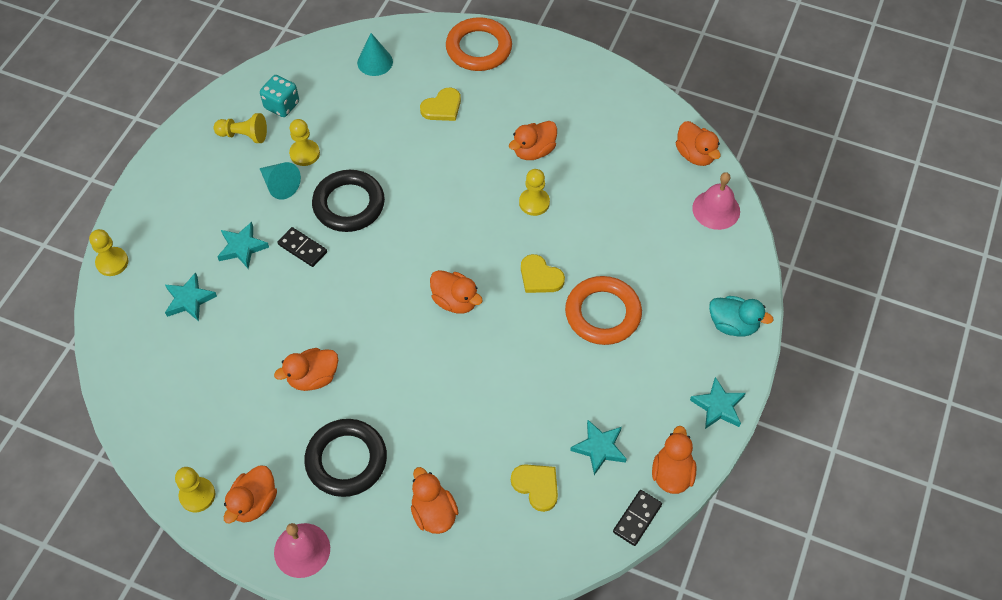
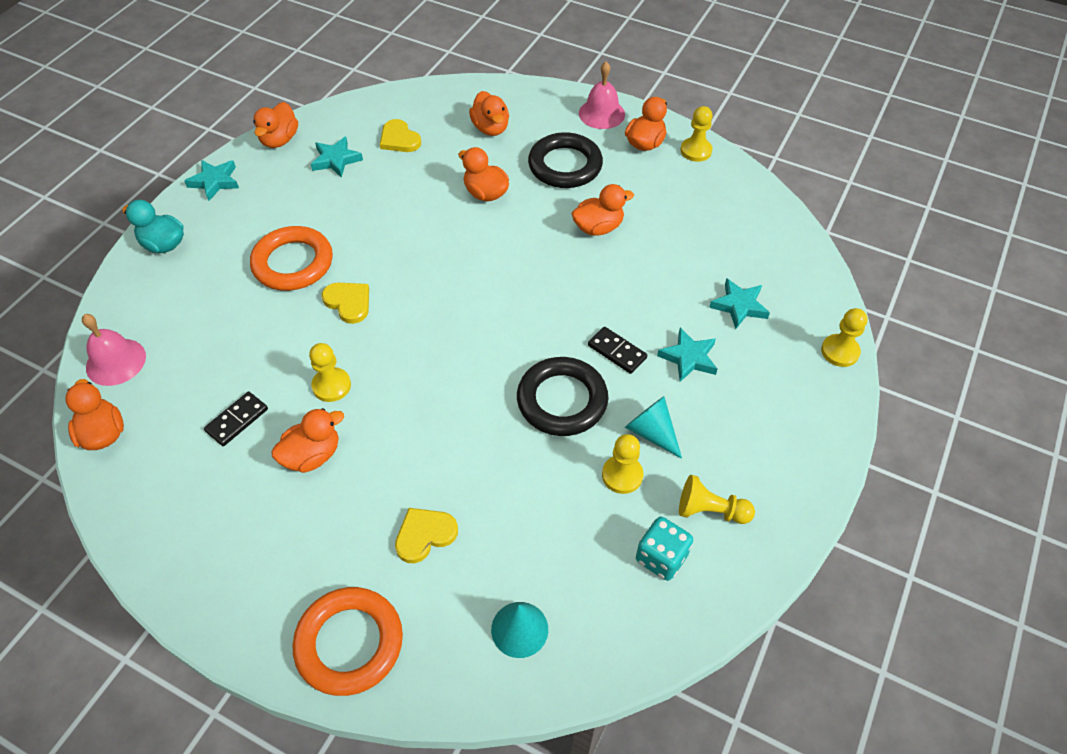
camera: 175 degrees left, 5 degrees down
orange duck [430,270,483,314] -> orange duck moved to [458,147,509,202]
black domino [613,490,662,546] -> black domino moved to [204,391,268,446]

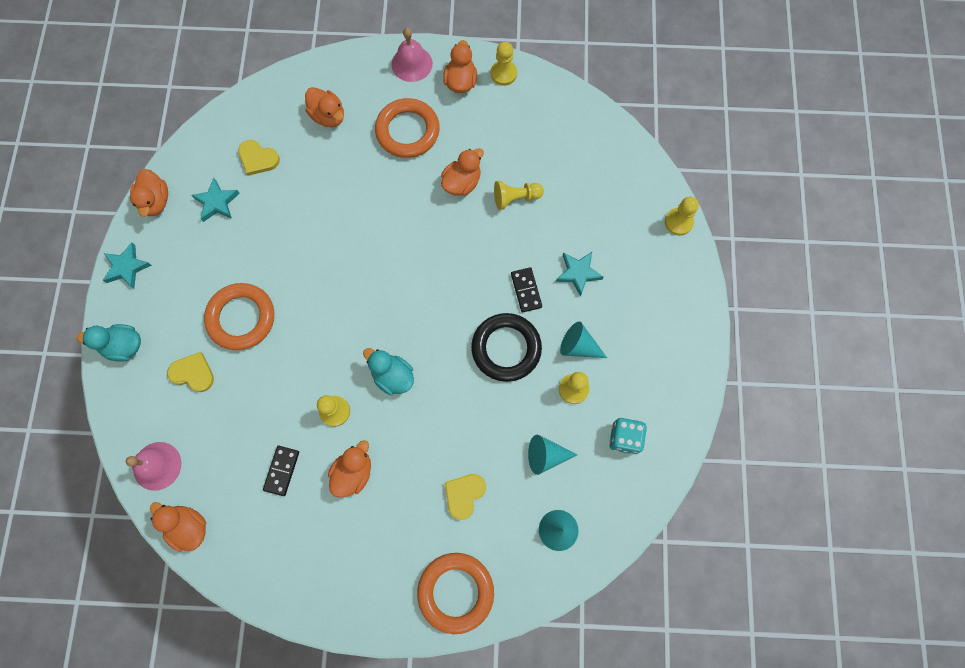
camera: 25 degrees left, 20 degrees up
yellow heart [322,283,369,324] -> yellow heart moved to [167,352,214,392]
orange duck [458,147,509,202] -> none
black ring [528,132,603,188] -> orange ring [375,98,440,158]
black domino [588,327,647,374] -> black domino turned 60 degrees clockwise [511,267,542,312]
yellow pawn [679,475,755,524] -> yellow pawn moved to [494,181,544,210]
turquoise star [709,278,770,329] -> none
none -> turquoise duck [363,348,414,395]
none -> turquoise cone [528,435,578,475]

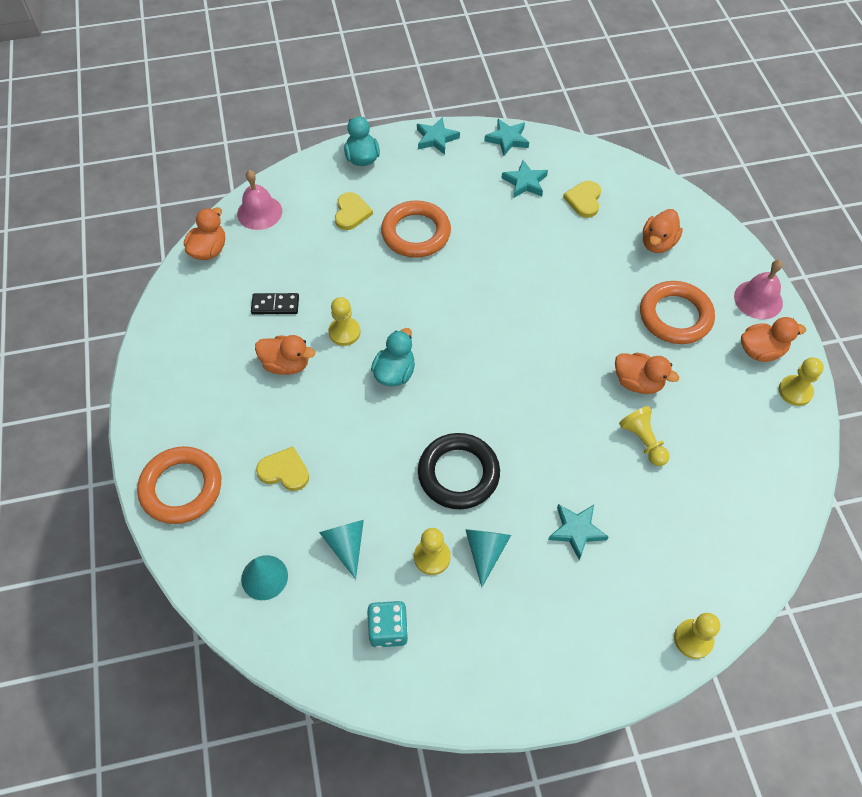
camera: 75 degrees right, 15 degrees down
orange duck [130,169,168,217] -> turquoise star [484,119,529,156]
black domino [511,267,542,312] -> none

